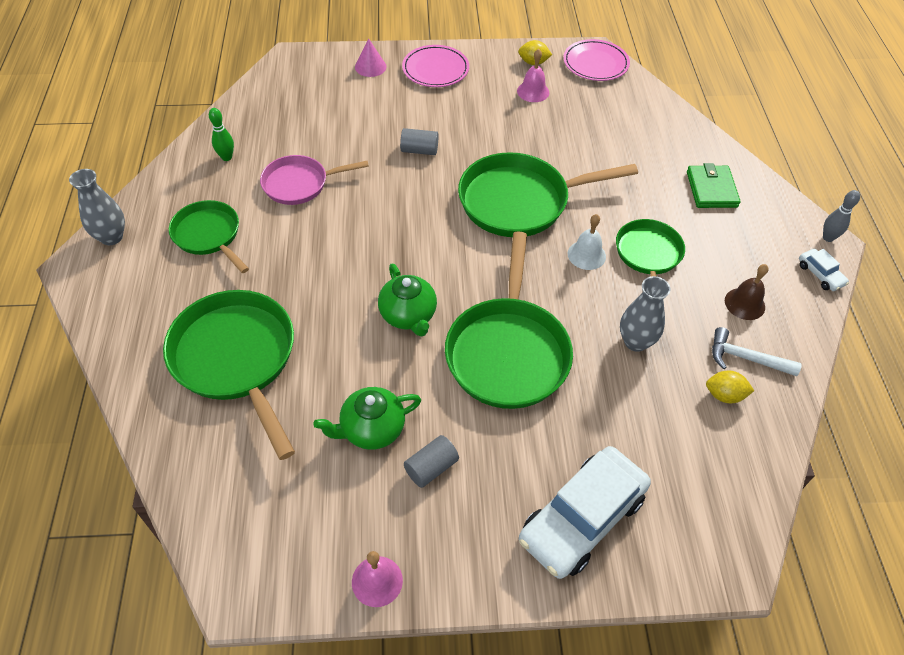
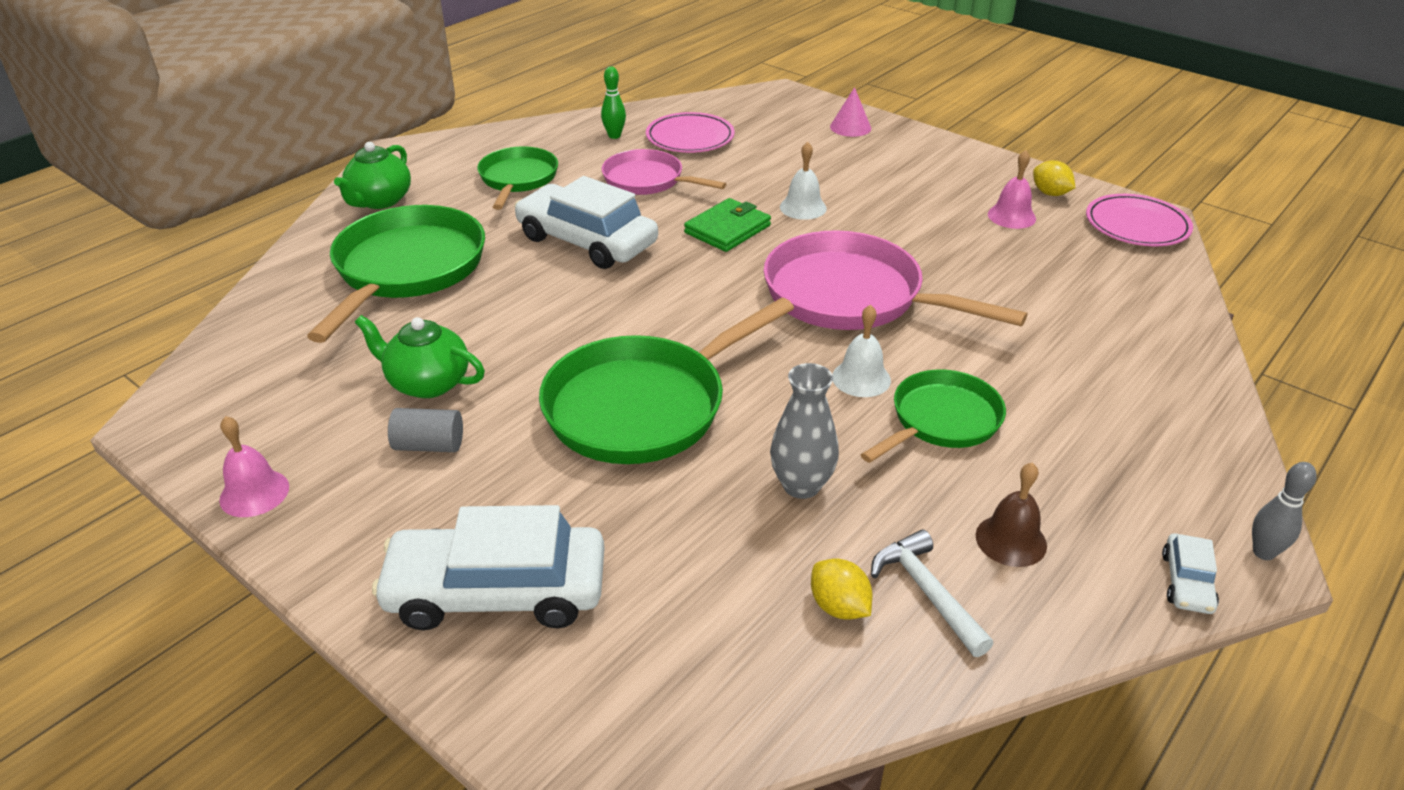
camera: 45 degrees right, 15 degrees down
grey vase [69,169,125,245] -> none
green teapot [378,264,437,337] -> green teapot moved to [334,142,411,209]
grey cylinder [400,128,438,155] -> white bell [780,142,827,220]
pink plate [402,45,469,87] -> pink plate moved to [646,112,735,153]
green pan [458,152,638,237] -> pink pan [764,230,1028,330]
green wallet [687,163,741,208] -> green wallet moved to [684,198,771,252]
none -> white car [514,176,658,269]

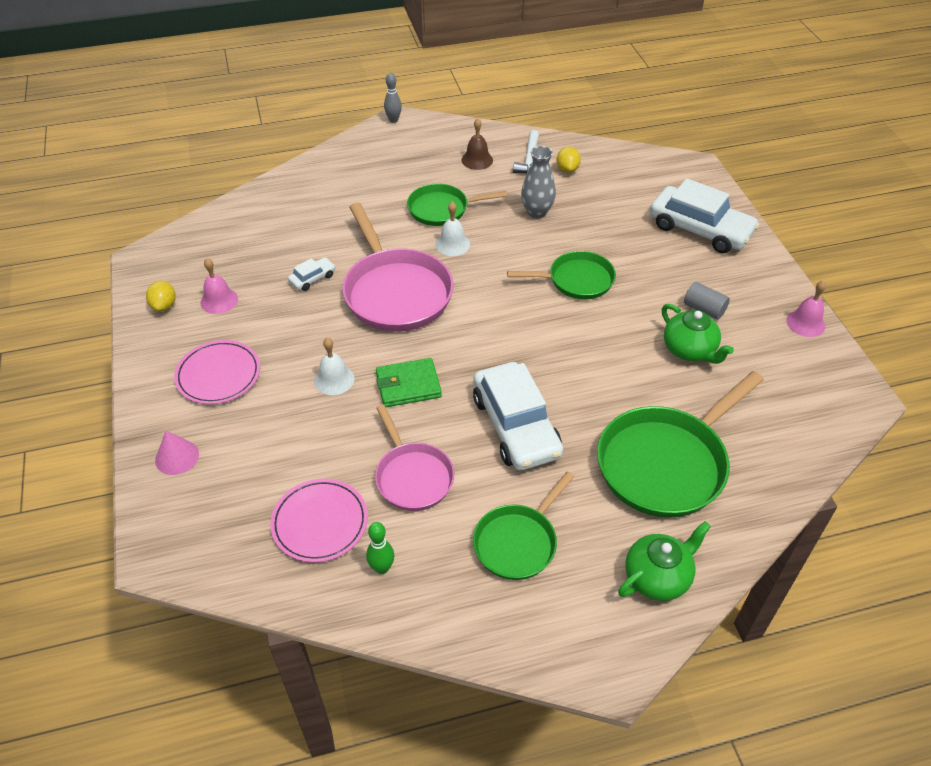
camera: 145 degrees left, 10 degrees up
green pan [539,298,794,464] -> green pan [507,251,616,299], size x0.60
pink plate [1086,194,1193,246] -> pink plate moved to [174,340,260,404]
white car [1162,533,1219,614] -> white car moved to [288,257,335,291]

